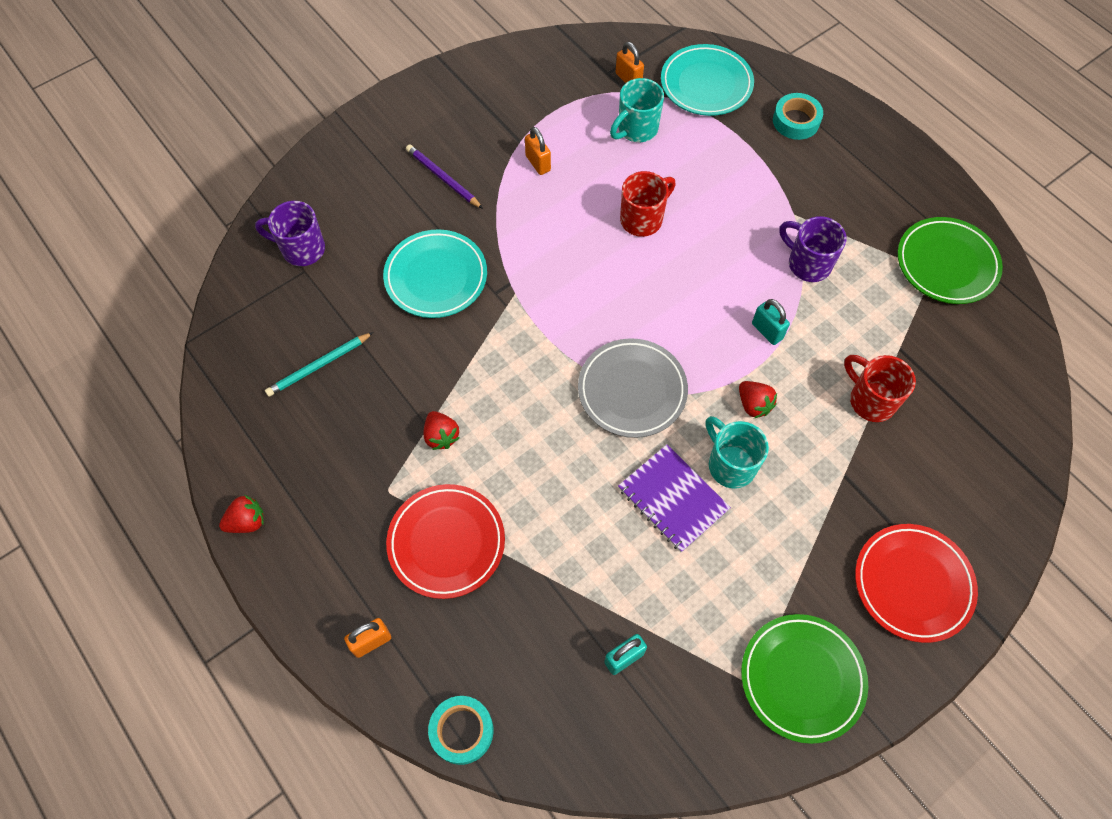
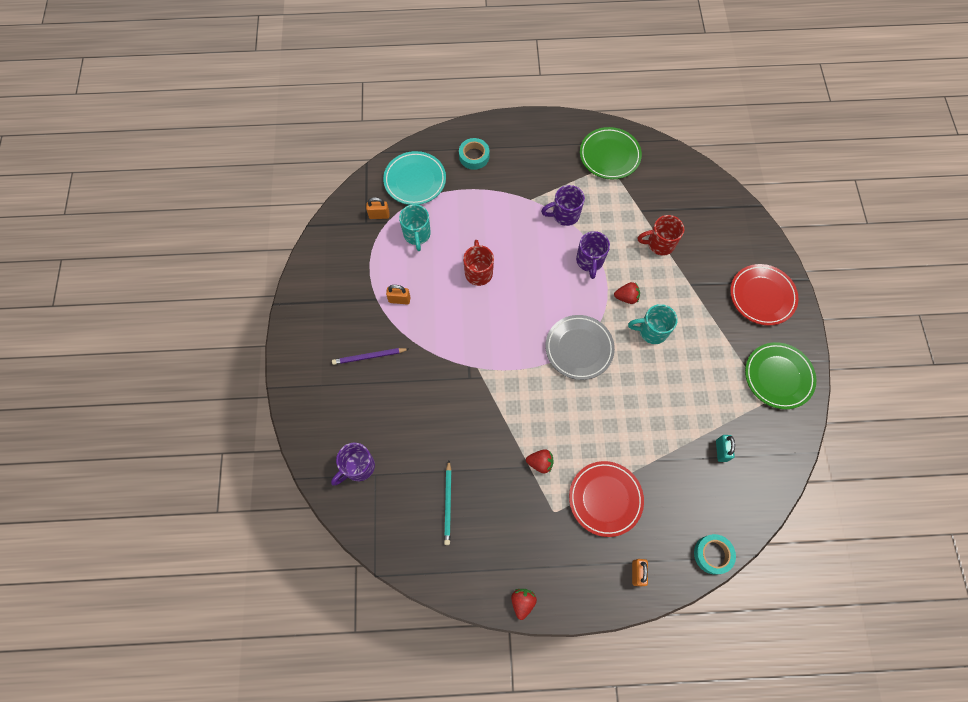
camera: 55 degrees left, 5 degrees up
turquoise plate [383,230,487,318] -> none
purple notebook [618,444,731,552] -> none
turquoise padlock [752,299,790,345] -> purple mug [576,231,610,279]

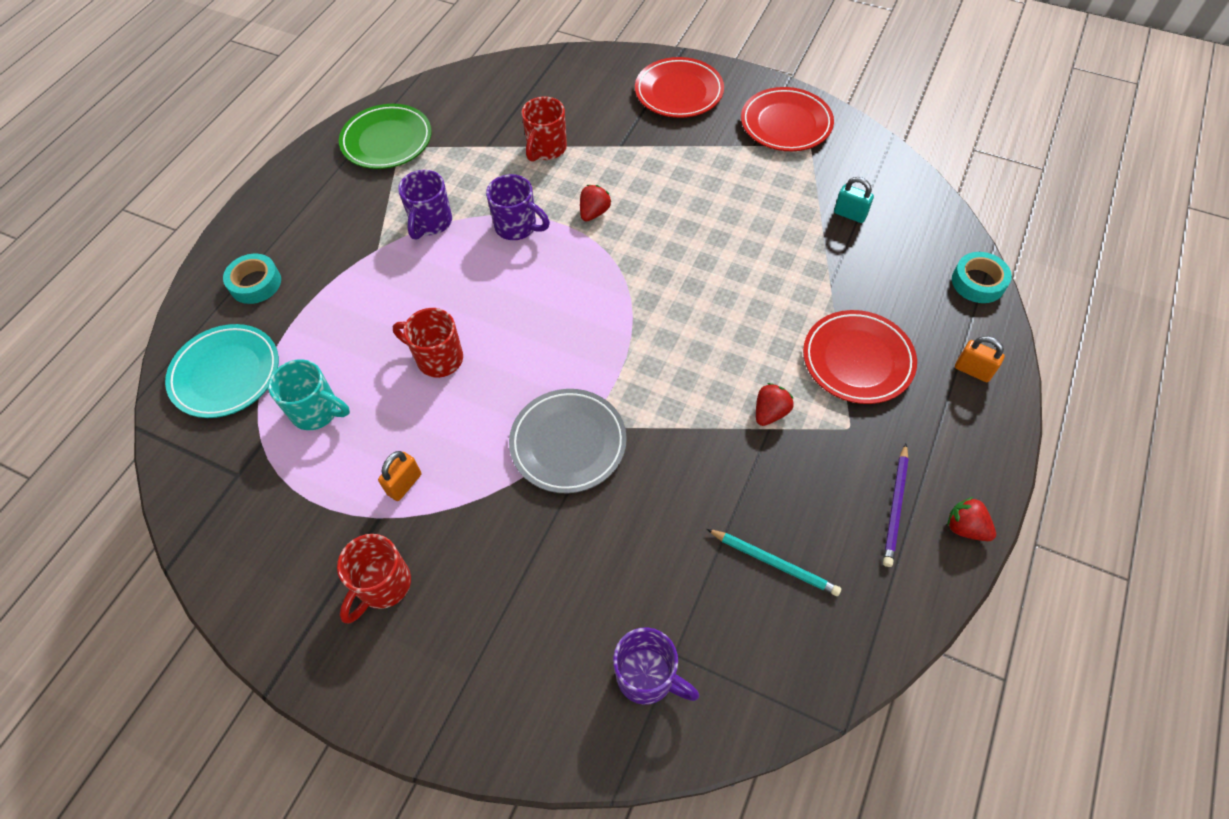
camera: 60 degrees left, 10 degrees down
purple mug [331,443,375,486] -> purple mug turned 45 degrees counterclockwise [613,627,699,705]
purple pencil [332,348,409,365] -> purple pencil moved to [883,444,909,567]
orange padlock [366,197,389,219] -> none
grey plate [545,315,615,380] -> grey plate moved to [509,389,627,493]
turquoise mug [628,304,678,344] -> none
green plate [745,342,816,409] -> red plate [741,87,834,151]
none -> red mug [337,534,411,624]

